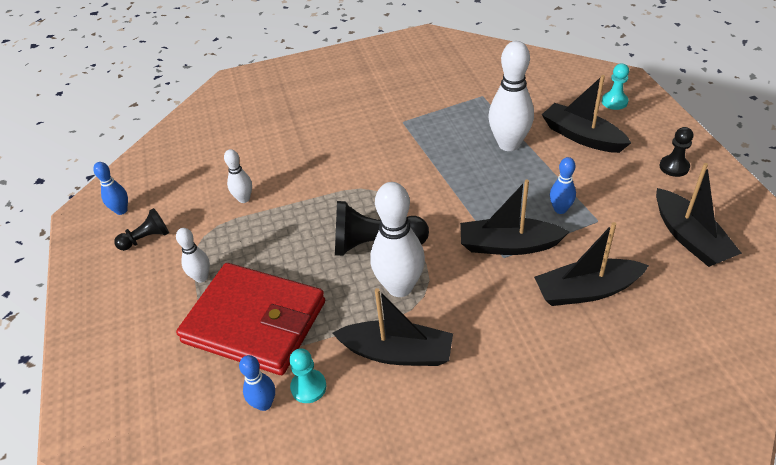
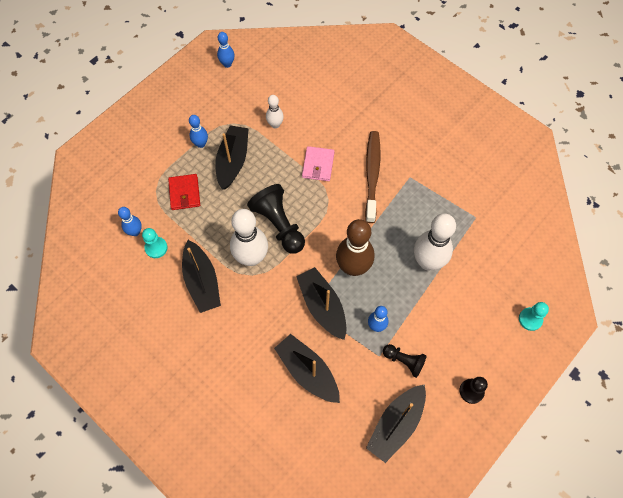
camera: 55 degrees right, 20 degrees up
black pawn [114,208,169,250] -> black pawn moved to [383,344,427,378]
white bowling pin [176,228,210,283] -> blue bowling pin [189,115,208,148]
red wallet [176,263,325,375] -> red wallet [168,174,200,210], size x0.46
black boat [542,75,631,153] -> black boat moved to [215,125,249,189]
none -> pink wallet [302,146,335,181]
none -> brown bowling pin [336,219,374,276]
none -> brown toothbrush [365,131,380,223]

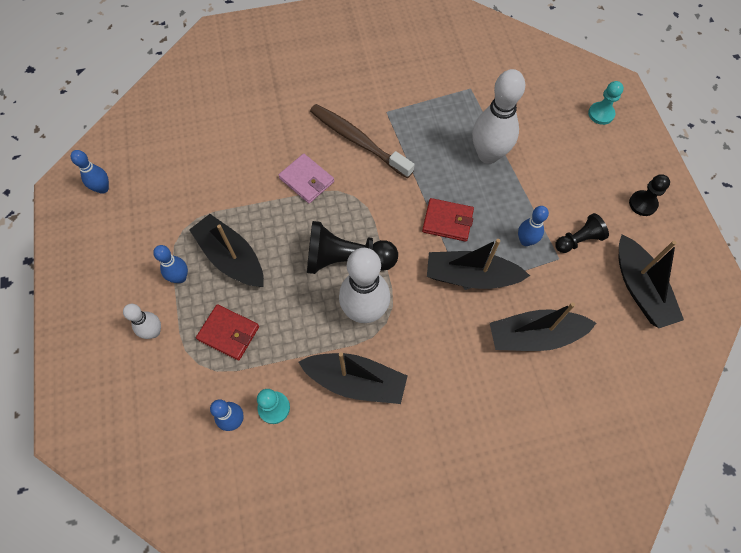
camera: 55 degrees left, 0 degrees up
white bowling pin [266,95,284,129] -> white bowling pin moved to [123,304,161,339]
brown bowling pin [336,219,374,276] -> red wallet [422,198,474,242]

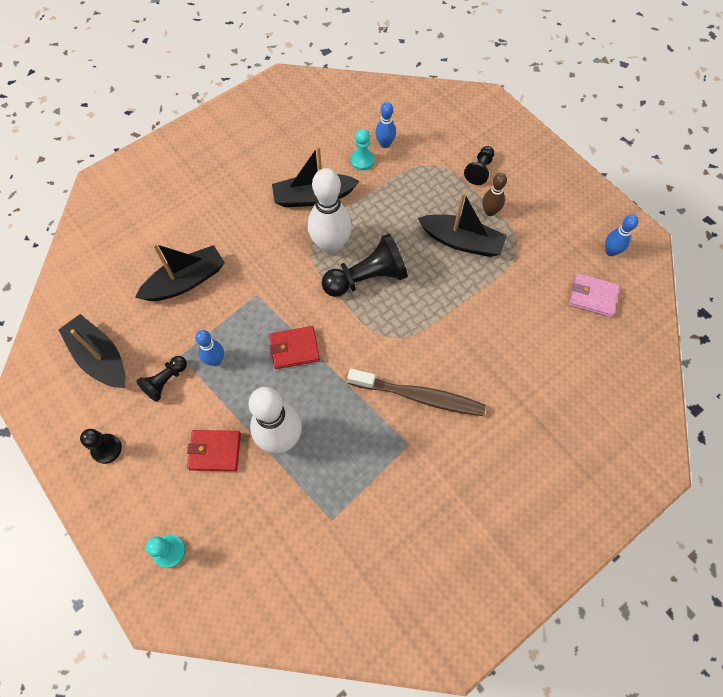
camera: 155 degrees right, 0 degrees up
white bowling pin [123,304,161,339] -> black pawn [464,146,494,185]
blue bowling pin [153,245,188,283] -> brown bowling pin [482,173,507,216]
red wallet [196,304,259,360] -> red wallet moved to [187,430,241,471]
pink wallet [279,154,334,204] -> pink wallet moved to [569,273,620,317]
black boat [427,239,530,289] -> none

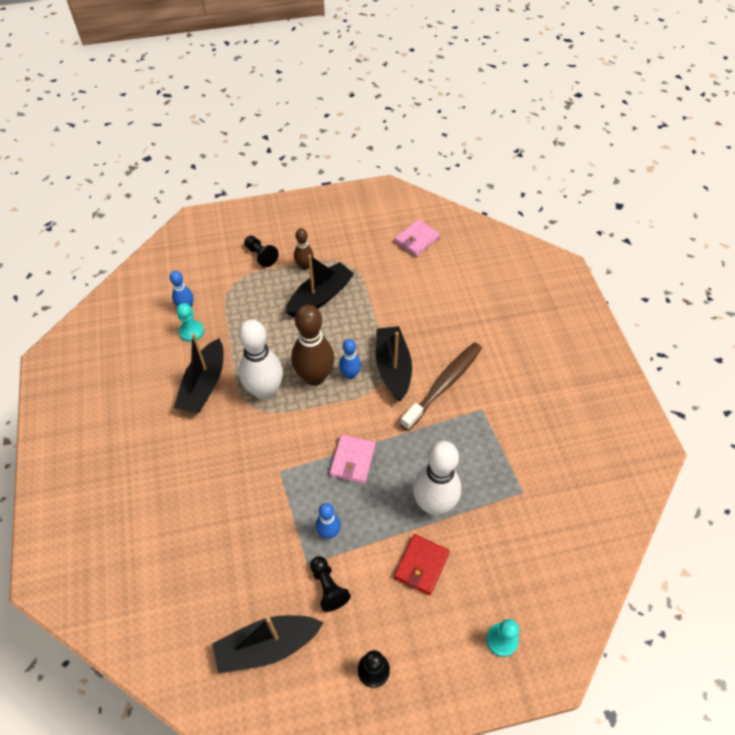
camera: 65 degrees left, 10 degrees down
black boat [135,243,225,301] -> black boat moved to [376,326,412,401]
red wallet [269,326,320,369] -> pink wallet [330,435,376,484]
black pawn [322,233,408,297] -> brown bowling pin [291,305,334,386]
blue bowling pin [605,215,639,256] -> blue bowling pin moved to [339,339,361,379]

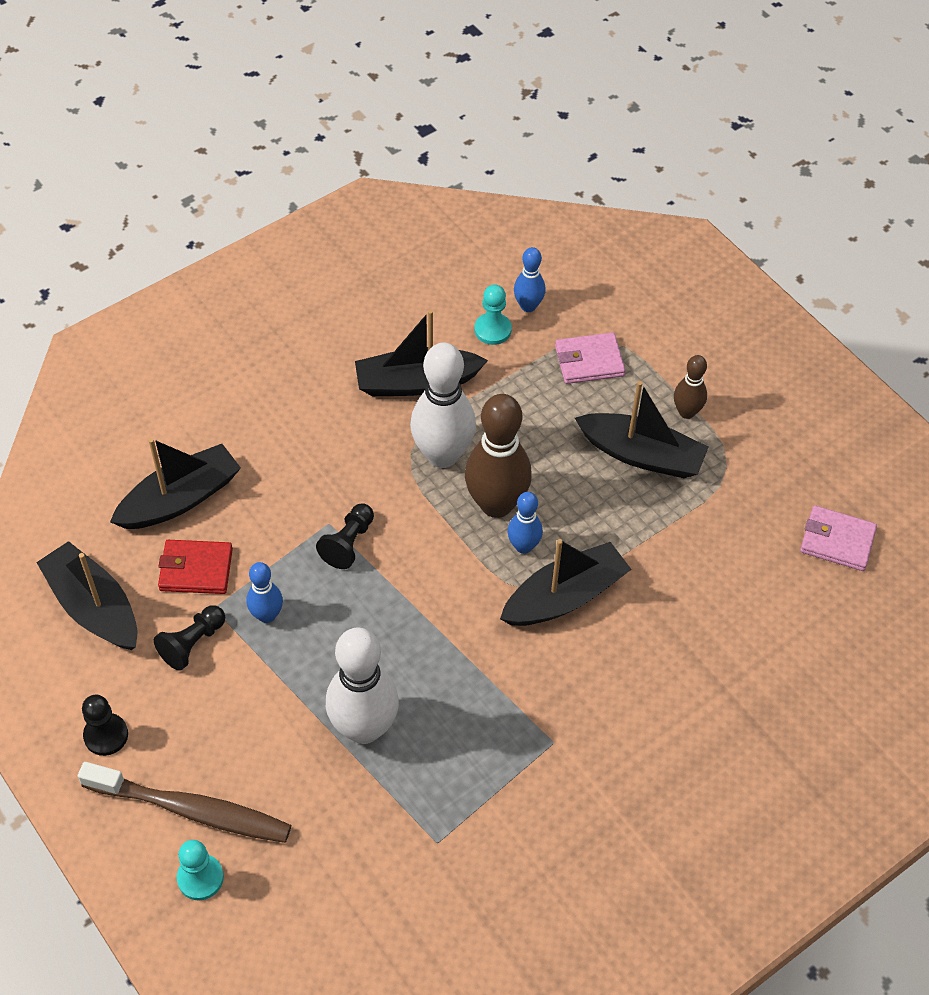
camera: 65 degrees right, 0 degrees up
black pawn [244,236,279,267] -> black pawn moved to [316,503,374,569]
pink wallet [330,435,376,484] -> pink wallet moved to [555,332,625,384]
red wallet [394,534,450,595] -> red wallet moved to [158,540,233,594]
brown toothbrush [400,342,482,431] -> brown toothbrush moved to [78,762,291,843]
none -> black boat [110,438,241,529]

